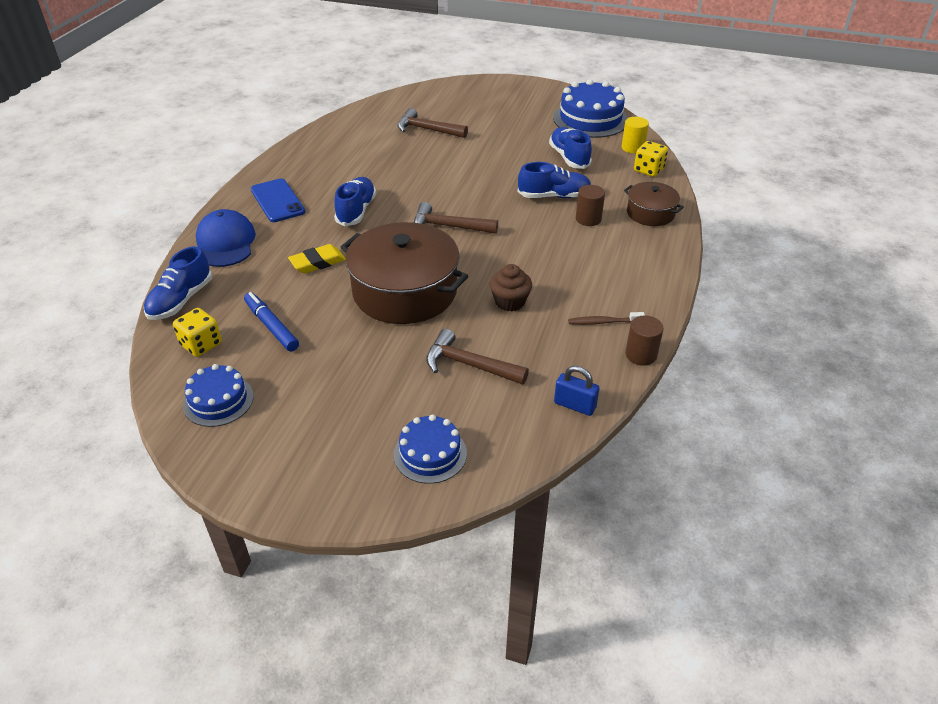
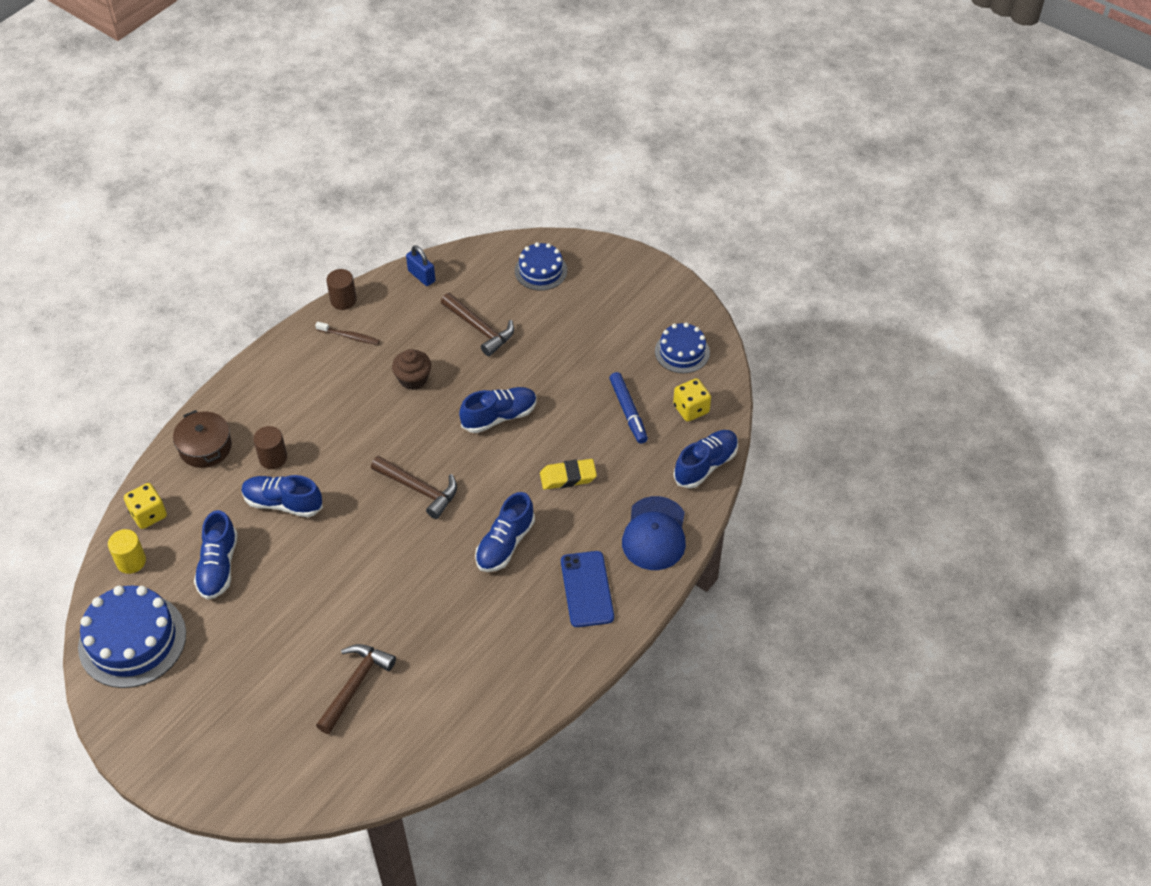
camera: 160 degrees left, 10 degrees up
brown pot [341,222,468,324] -> blue shoe [459,387,537,433]
brown hammer [398,108,468,138] -> brown hammer turned 105 degrees counterclockwise [316,644,396,734]

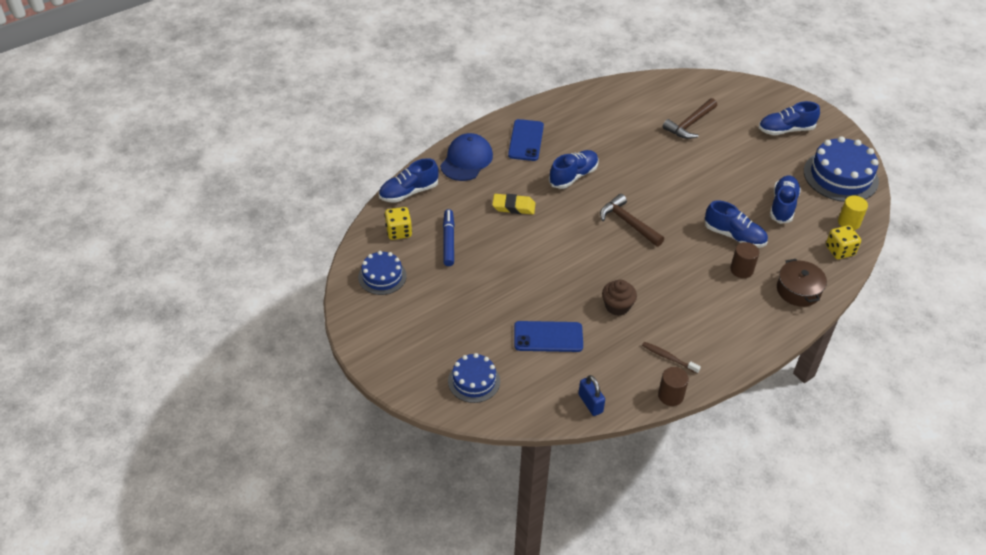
camera: 165 degrees left, 5 degrees down
brown hammer [441,293,514,356] -> blue phone [514,321,583,352]
blue shoe [459,387,537,433] -> blue shoe moved to [759,101,820,135]

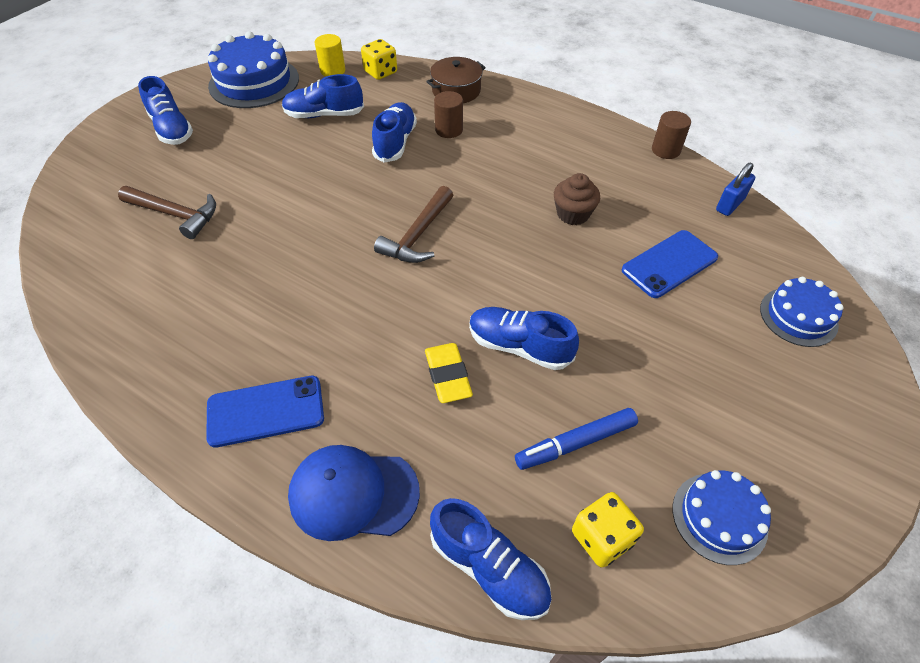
camera: 110 degrees left, 5 degrees up
blue phone [514,321,583,352] -> blue phone turned 75 degrees clockwise [622,230,718,298]
blue shoe [549,150,598,189] -> blue shoe moved to [469,307,579,370]
brown toothbrush [642,342,701,374] -> none

